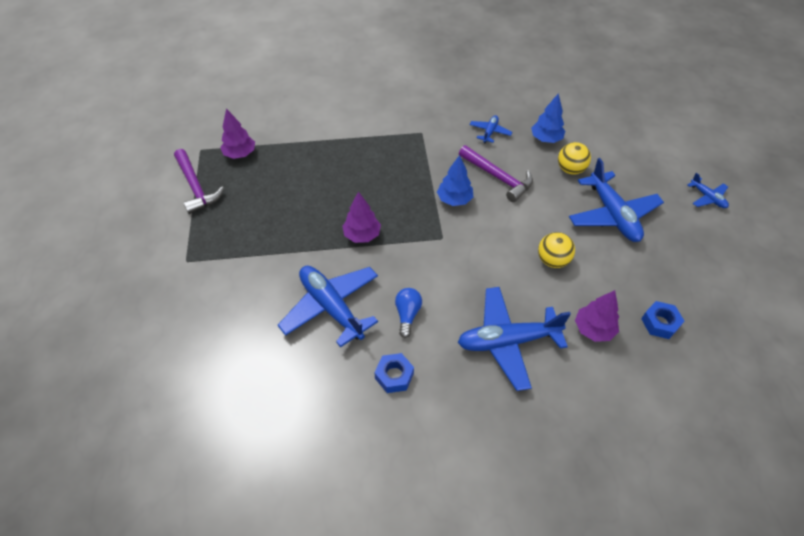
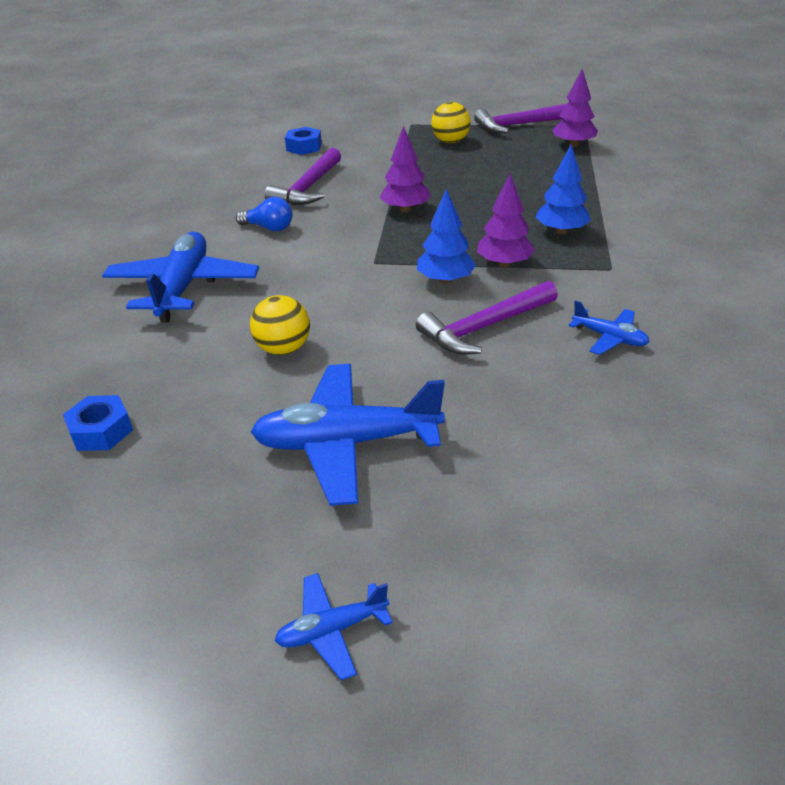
camera: 105 degrees right, 15 degrees down
blue plane [278,266,378,348] -> purple hammer [265,148,341,205]
blue nut [374,353,414,393] -> blue nut moved to [285,127,322,155]
blue tree [531,93,565,143] -> blue tree moved to [535,144,591,234]
yellow ball [558,142,591,175] -> yellow ball moved to [431,102,471,143]
purple tree [575,290,619,342] -> purple tree moved to [477,174,535,267]

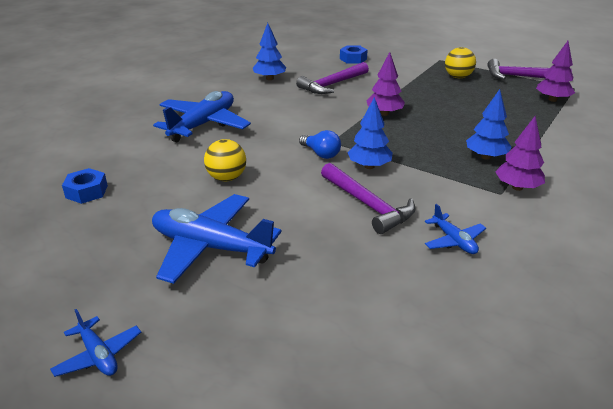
camera: 25 degrees right, 5 degrees down
blue light bulb [236,197,292,232] -> blue light bulb moved to [299,130,341,159]
blue plane [275,573,393,680] -> blue plane turned 135 degrees counterclockwise [50,309,141,377]
purple hammer [416,281,558,355] -> purple hammer turned 120 degrees counterclockwise [321,163,416,234]
purple tree [477,174,535,267] -> purple tree moved to [495,116,545,191]
none -> blue tree [253,23,287,80]

